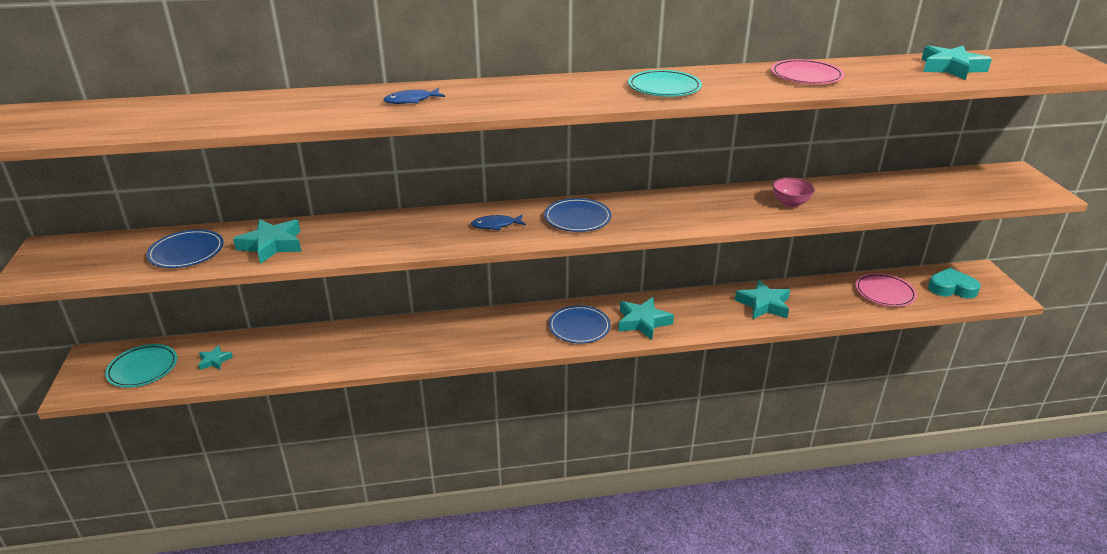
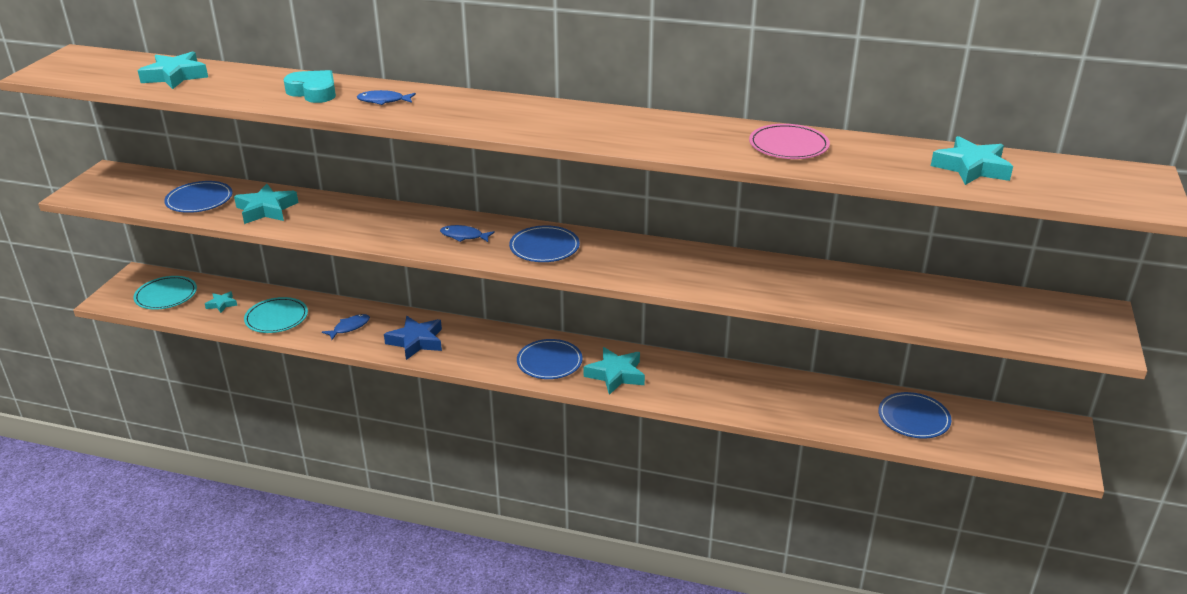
camera: 25 degrees right, 0 degrees up
turquoise plate [628,70,702,97] -> turquoise plate moved to [244,297,308,333]
turquoise star [735,279,790,319] -> turquoise star moved to [138,51,208,89]
pink bowl [773,177,815,207] -> none
pink plate [855,273,917,307] -> blue plate [878,392,951,439]
turquoise heart [928,268,981,299] -> turquoise heart moved to [283,70,336,103]
none -> blue fish [322,314,370,340]
none -> blue star [384,316,442,360]

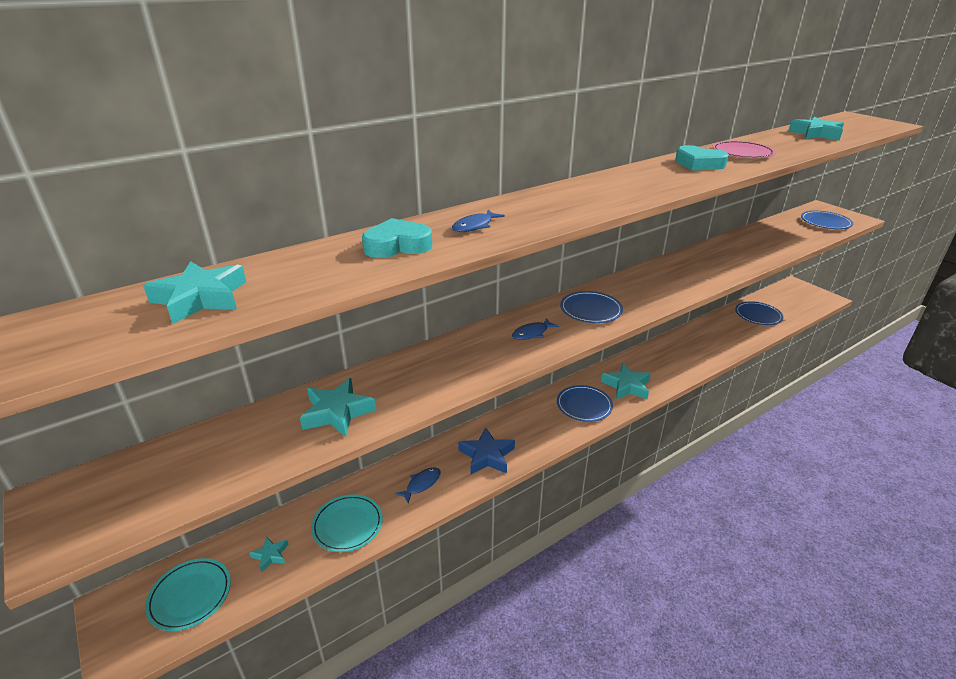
camera: 50 degrees left, 0 degrees up
blue plate [164,181,233,213] -> blue plate moved to [801,211,853,229]
blue fish [322,314,370,340] -> blue fish turned 45 degrees clockwise [395,467,440,504]
none -> turquoise heart [675,145,729,171]

